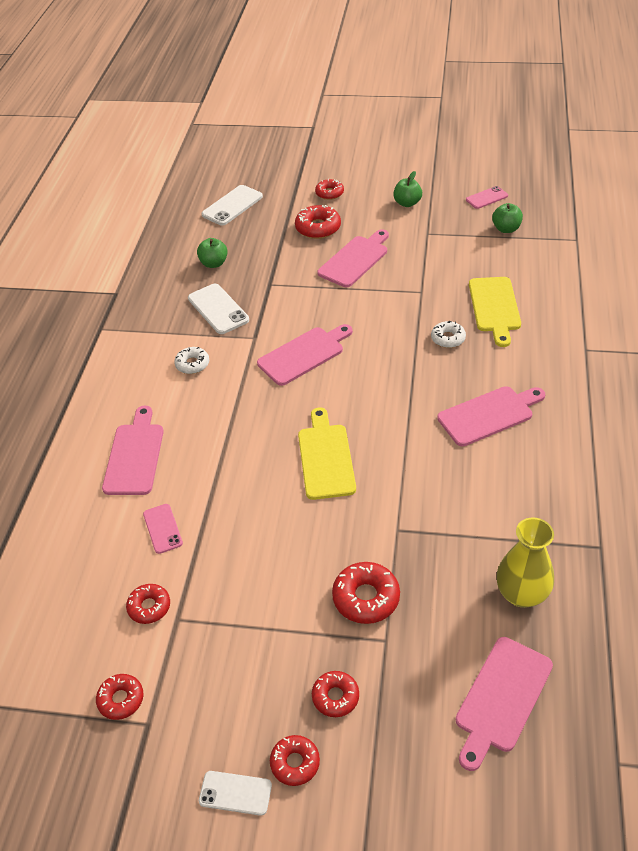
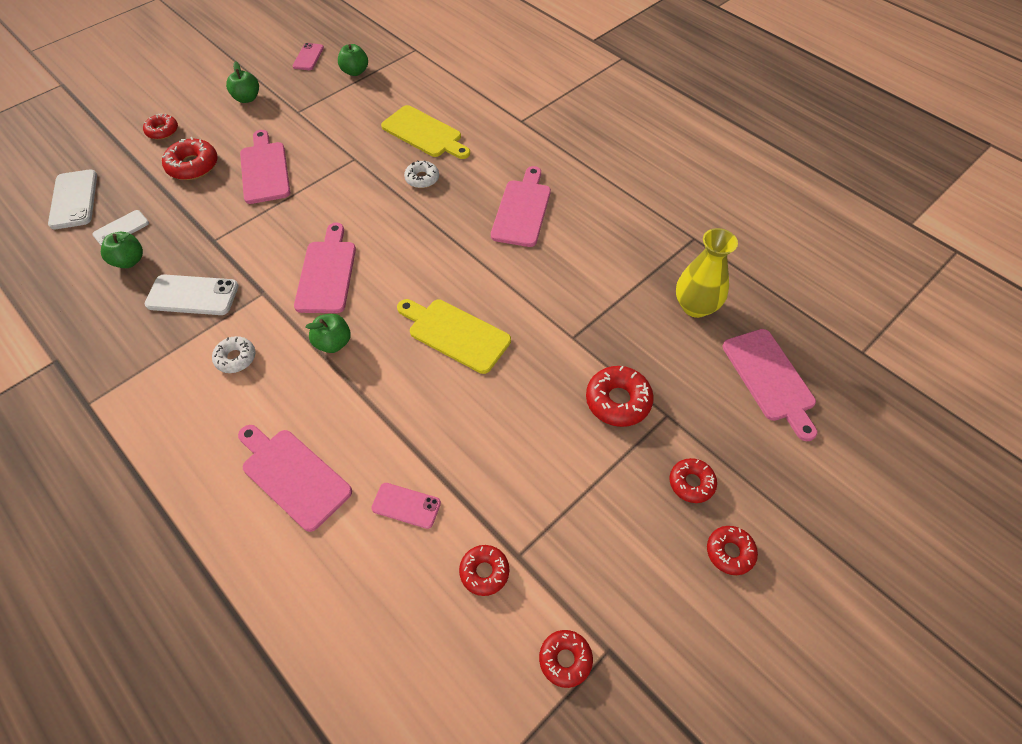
camera: 55 degrees left, 10 degrees up
white phone [199,771,272,816] -> white phone moved to [92,210,149,246]
none -> green apple [305,314,351,353]

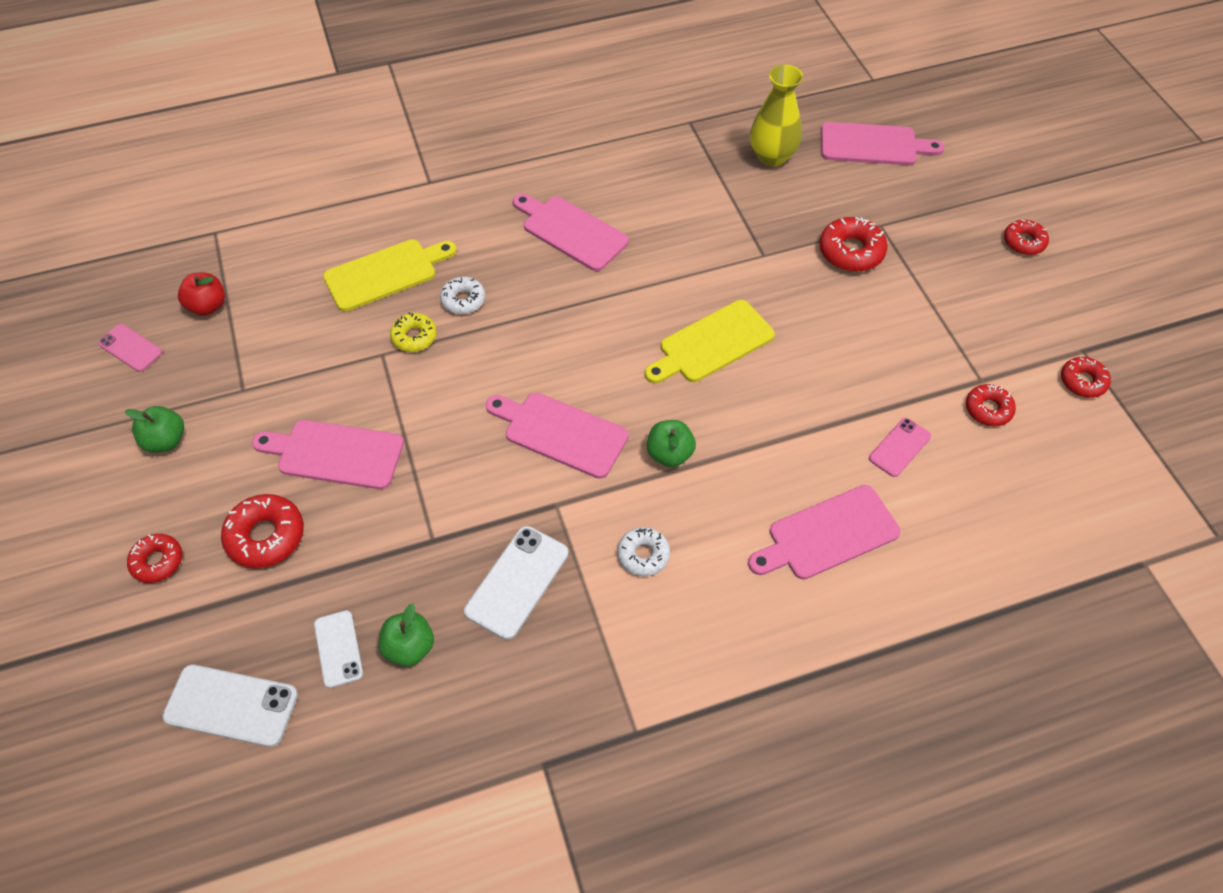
camera: 65 degrees left, 0 degrees up
green apple [338,44,368,76] -> red apple [178,272,225,316]
red donut [670,458,717,503] -> none
none -> yellow donut [390,313,437,352]

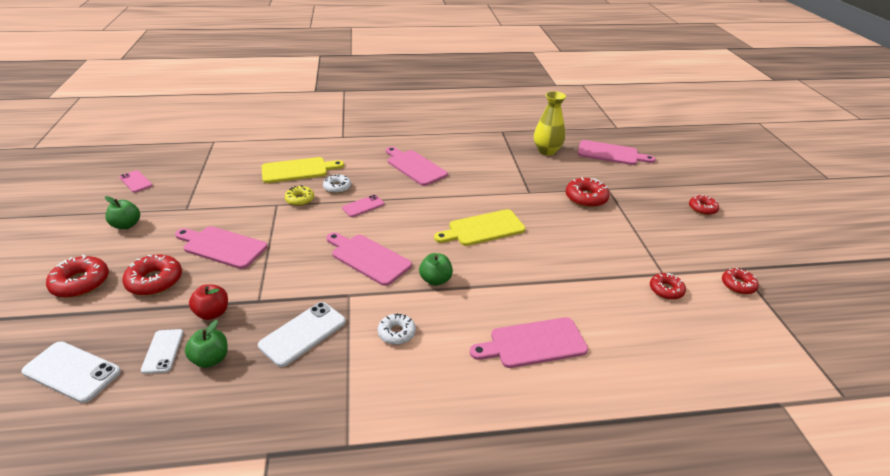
camera: 10 degrees right, 20 degrees down
red donut [127,534,182,583] -> red donut [46,255,109,298], size x1.53
red apple [178,272,225,316] -> red apple moved to [189,284,228,320]
pink phone [869,418,931,477] -> pink phone moved to [342,195,384,217]

